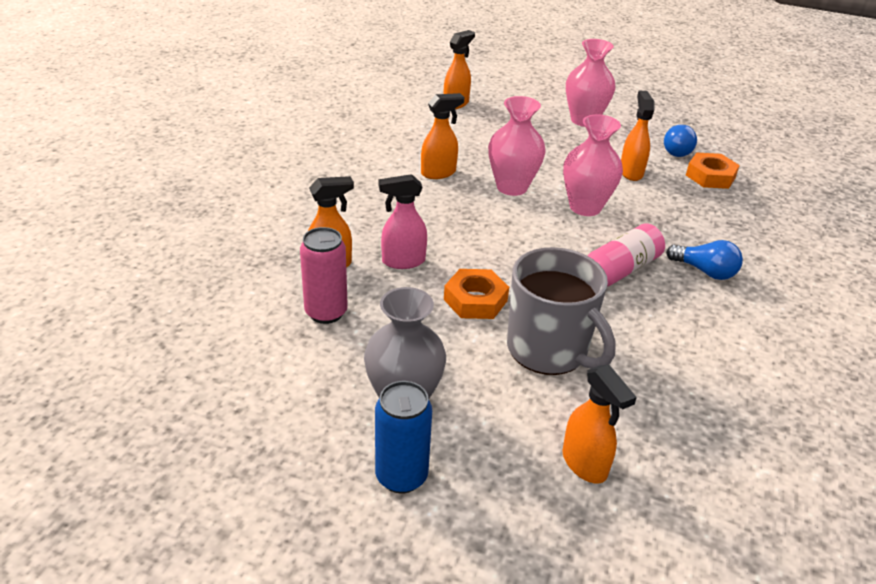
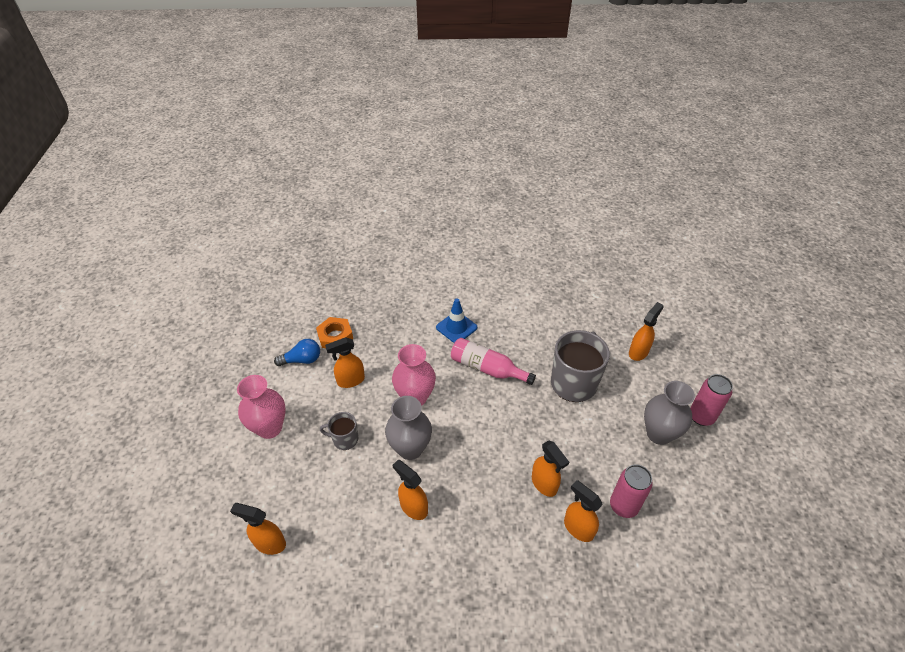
camera: 110 degrees left, 10 degrees up
blue can [375,381,432,494] -> pink can [690,374,733,426]
pink spray bottle [379,174,427,269] -> orange spray bottle [532,440,569,497]
orange nut [444,269,509,319] -> none
pink vase [488,96,546,196] -> grey vase [385,396,432,460]
blue light bulb [666,240,743,280] -> blue traffic cone [436,298,477,343]
none -> grey mug [320,412,359,450]

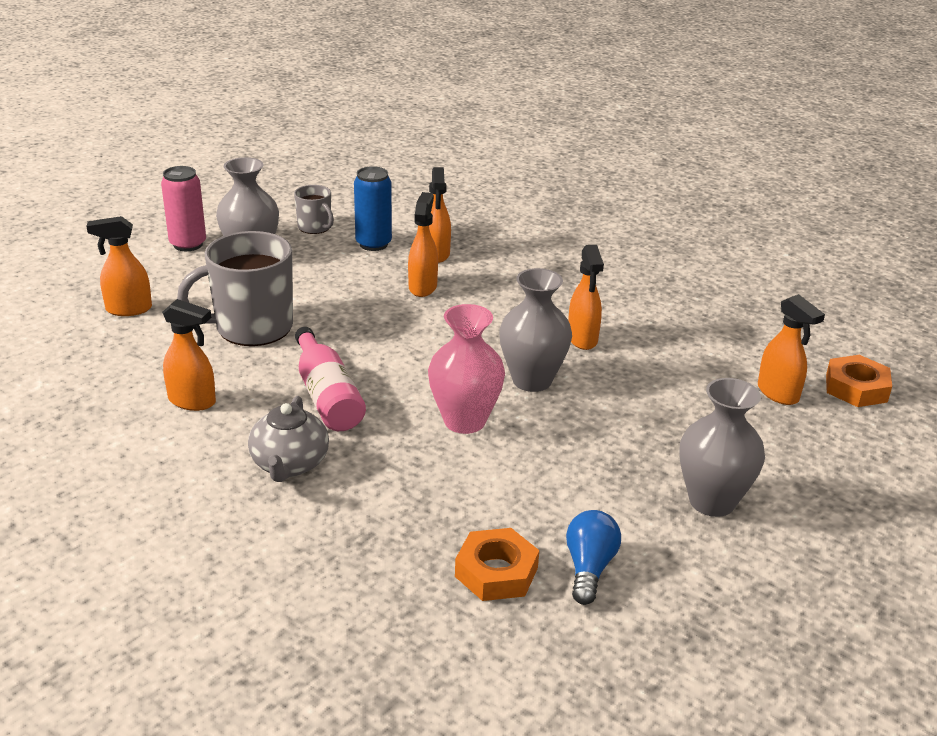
camera: 140 degrees left, 15 degrees down
pink vase [237,375,286,439] -> grey vase [680,378,765,517]
blue light bulb [274,339,320,366] -> blue light bulb turned 75 degrees clockwise [566,510,621,605]
grey mug [320,412,359,450] -> grey mug moved to [294,185,334,234]
orange spray bottle [325,337,365,388] -> orange spray bottle moved to [162,299,216,411]
blue traffic cone [436,298,477,343] -> grey teapot [248,396,329,482]
pink can [610,464,653,518] -> blue can [354,166,392,251]
none -> orange nut [826,355,892,407]

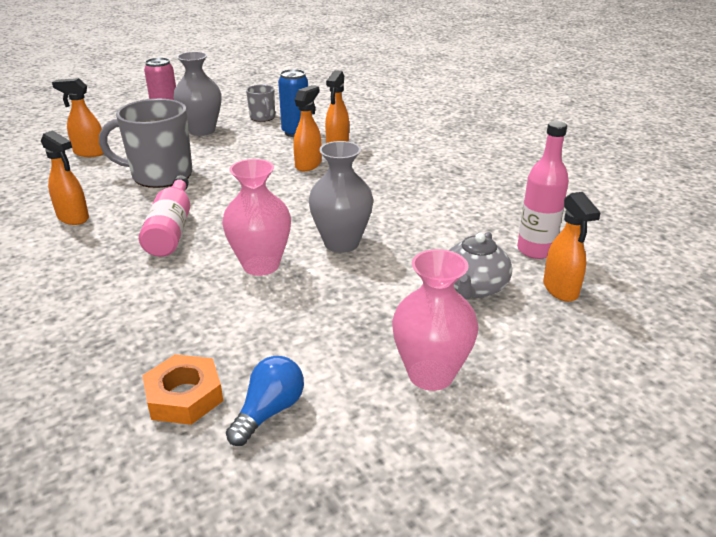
camera: 20 degrees right, 0 degrees up
grey teapot [248,396,329,482] -> grey teapot moved to [448,232,512,299]
orange spray bottle [568,245,604,350] -> none
grey vase [680,378,765,517] -> pink vase [392,249,479,391]
orange nut [826,355,892,407] -> none
none -> pink bottle [517,121,569,259]

